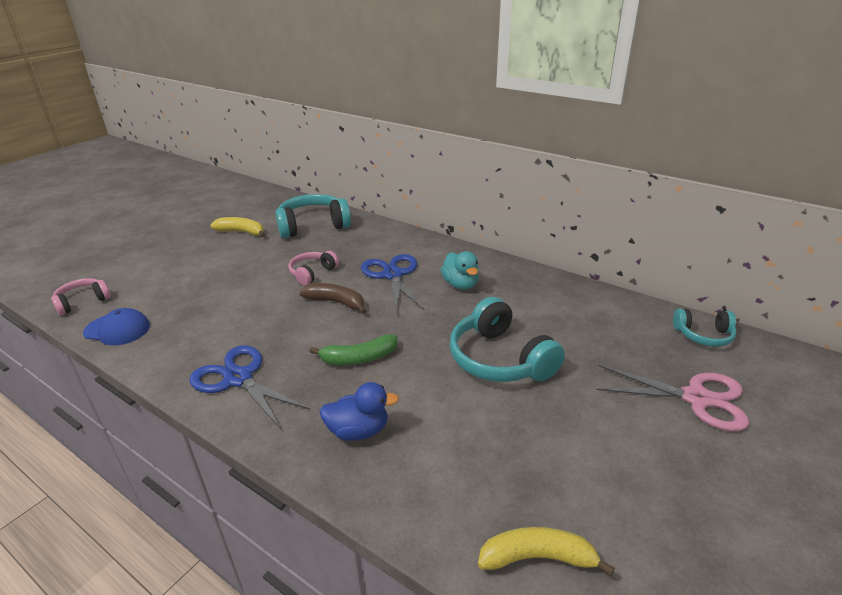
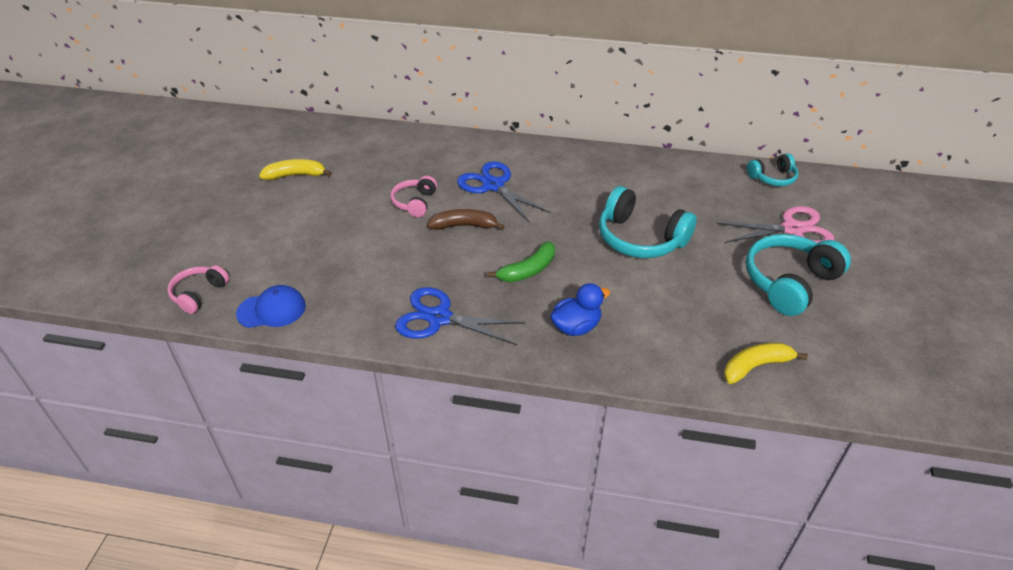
camera: 25 degrees left, 10 degrees up
turquoise headphones [275,194,351,238] -> turquoise headphones moved to [746,234,851,316]
turquoise duck [441,251,479,290] -> none

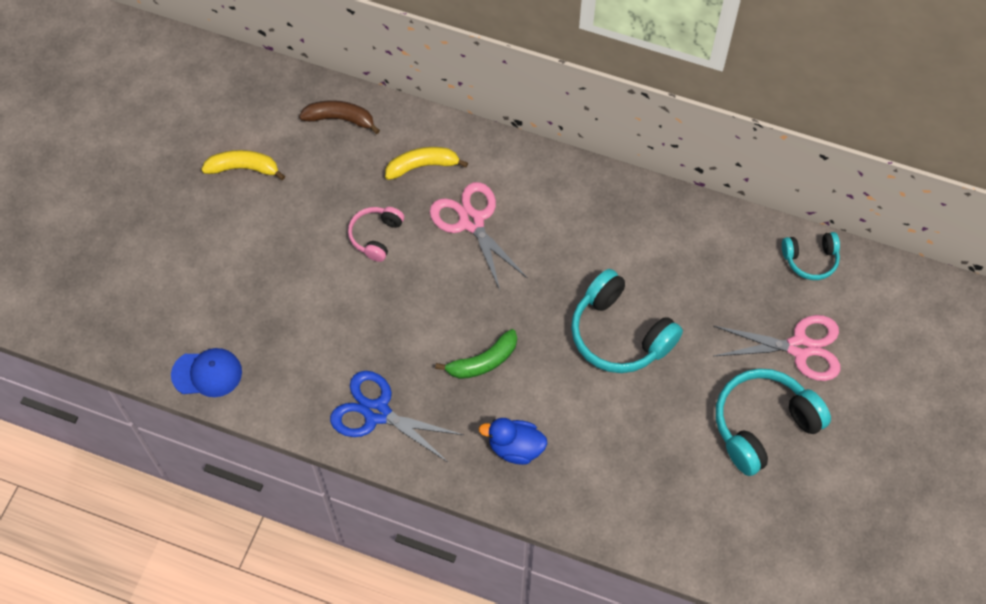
camera: 10 degrees right, 20 degrees up
pink headphones [167,265,229,314] -> none
brown banana [427,209,505,230] -> brown banana moved to [299,100,380,134]
blue scissors [457,161,551,223] -> pink scissors [430,182,528,290]
blue duck [550,283,610,336] -> blue duck turned 150 degrees counterclockwise [479,418,547,465]
yellow banana [724,343,808,384] -> yellow banana moved to [385,147,468,180]

